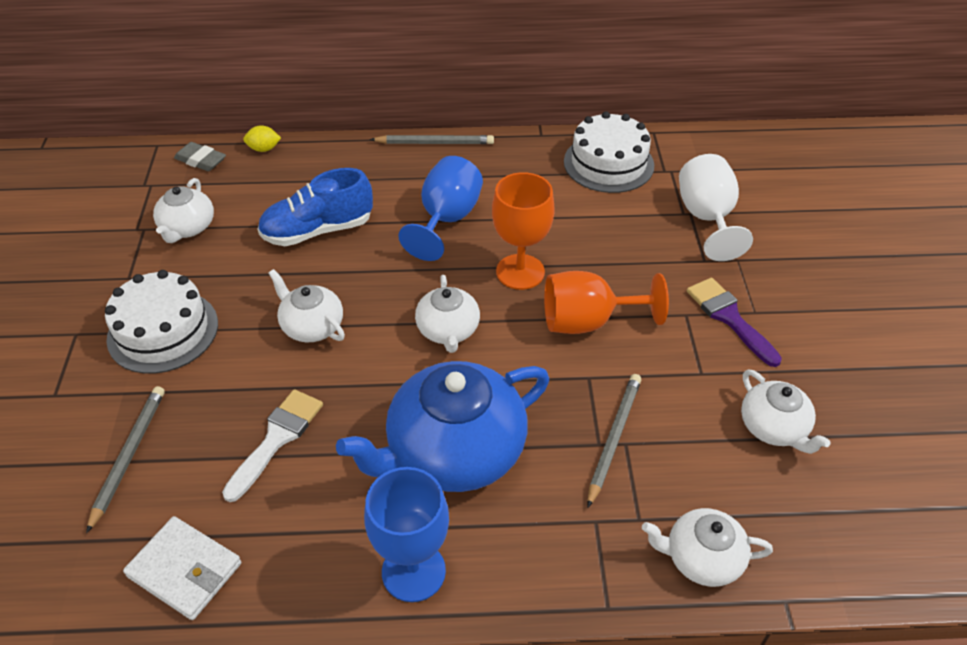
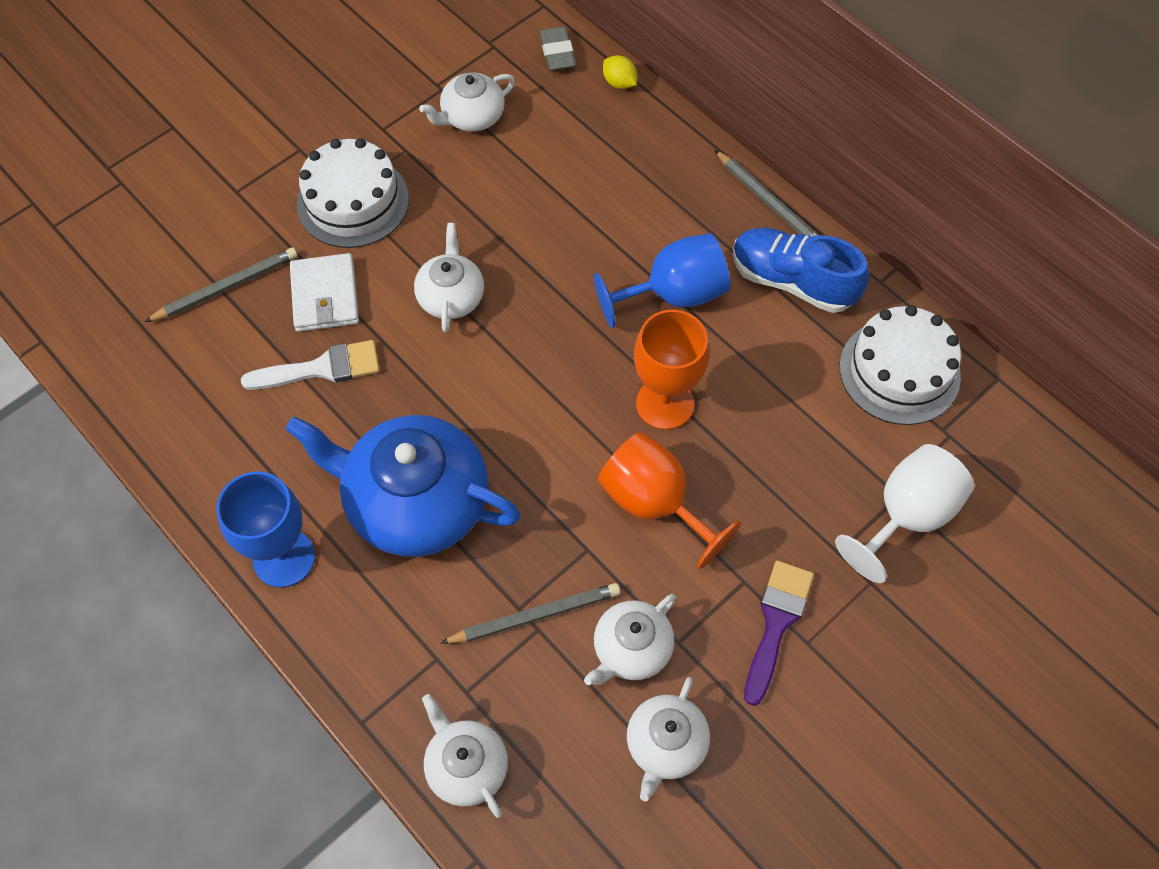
camera: 50 degrees right, 15 degrees up
white wallet [123,516,241,620] -> white wallet moved to [290,253,359,332]
blue shoe [258,168,373,246] -> blue shoe moved to [733,228,869,313]
white teapot [415,275,480,353] -> white teapot moved to [584,594,676,685]

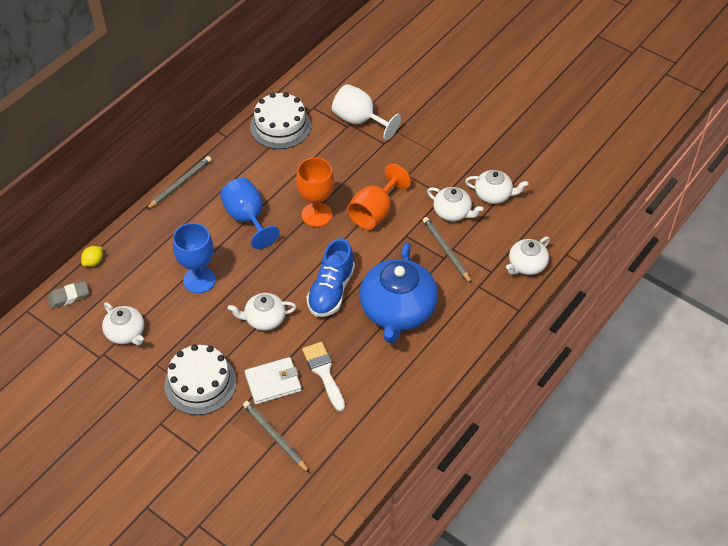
camera: 100 degrees left, 10 degrees down
blue goblet [216,471,315,587] -> blue goblet moved to [173,223,216,293]
blue shoe [733,228,869,313] -> blue shoe moved to [306,238,355,317]
purple brush [744,561,814,706] -> none

